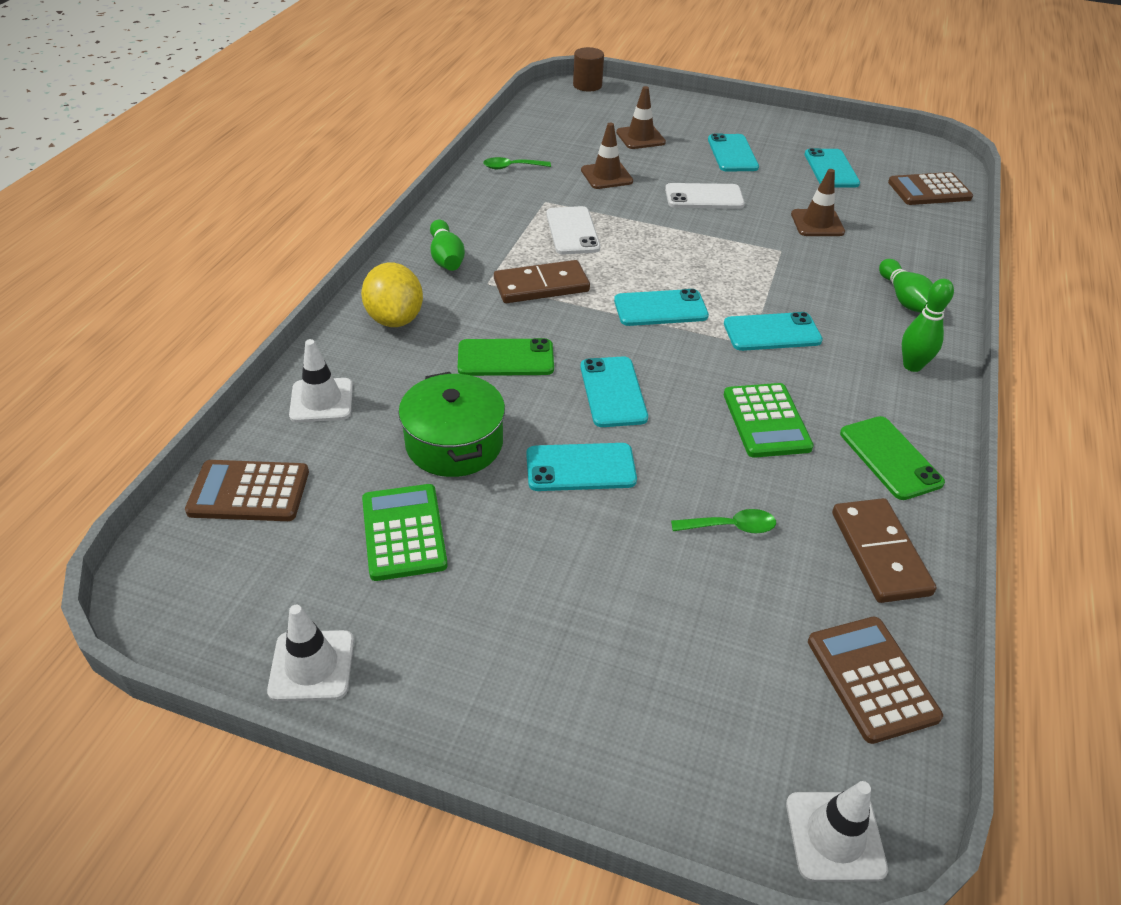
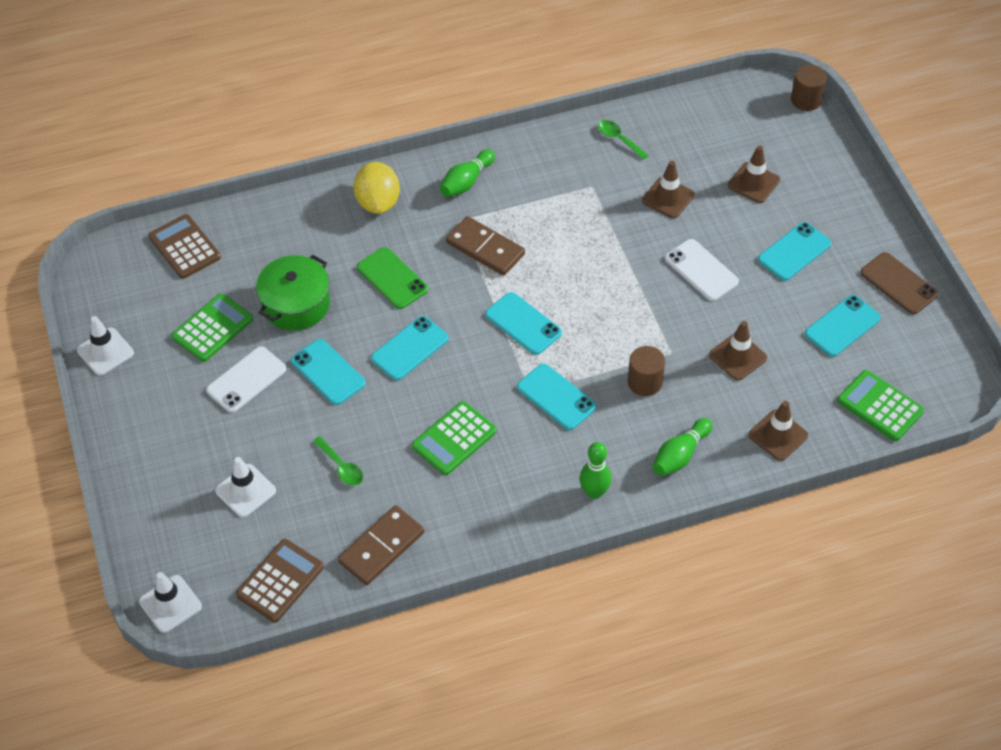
camera: 55 degrees right, 10 degrees up
white traffic cone [289,339,353,422] -> white traffic cone moved to [215,457,276,517]
yellow lemon [361,263,423,327] -> yellow lemon turned 45 degrees counterclockwise [354,162,400,214]
white phone [546,206,600,255] -> white phone moved to [206,346,286,413]
green phone [840,416,945,500] -> none
brown calculator [888,172,973,205] -> green calculator [837,370,924,441]
none -> brown cylinder [628,346,665,396]
none -> brown traffic cone [748,401,808,461]
none -> brown phone [860,252,938,314]

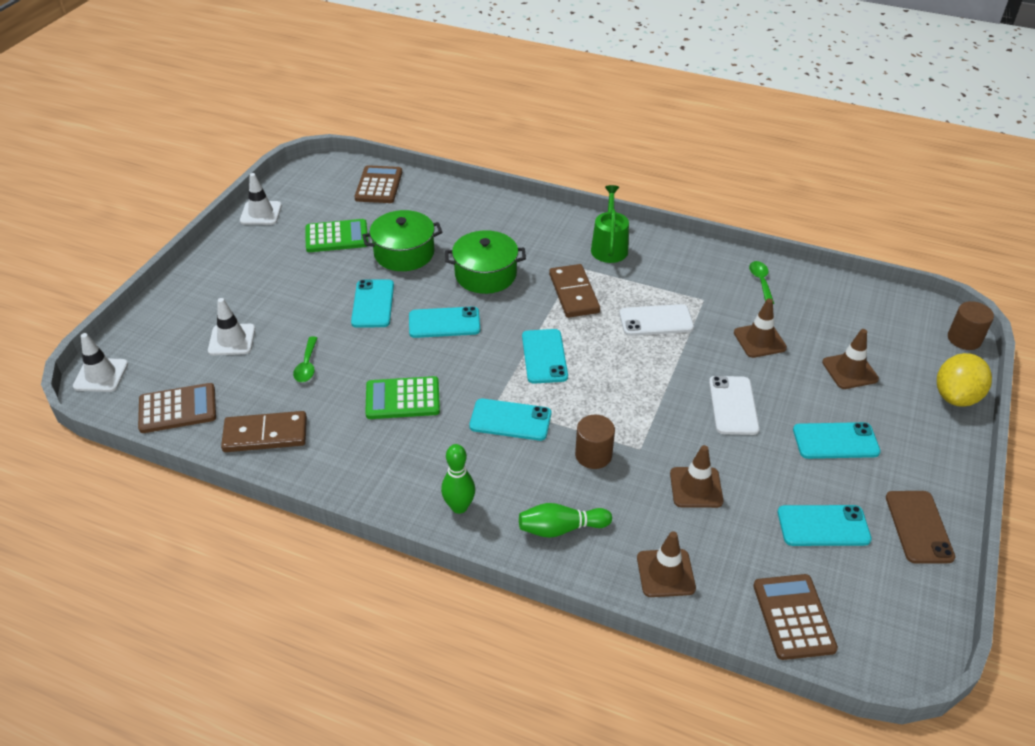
camera: 40 degrees right, 10 degrees down
white phone [206,346,286,413] -> white phone moved to [619,304,694,336]
yellow lemon [354,162,400,214] -> yellow lemon moved to [937,353,992,407]
green phone [357,247,428,309] -> green pot [445,230,526,294]
green bowling pin [440,149,495,197] -> green watering can [591,185,629,263]
turquoise phone [517,363,596,430] -> turquoise phone turned 75 degrees counterclockwise [469,399,551,441]
green calculator [837,370,924,441] -> brown calculator [753,574,838,660]

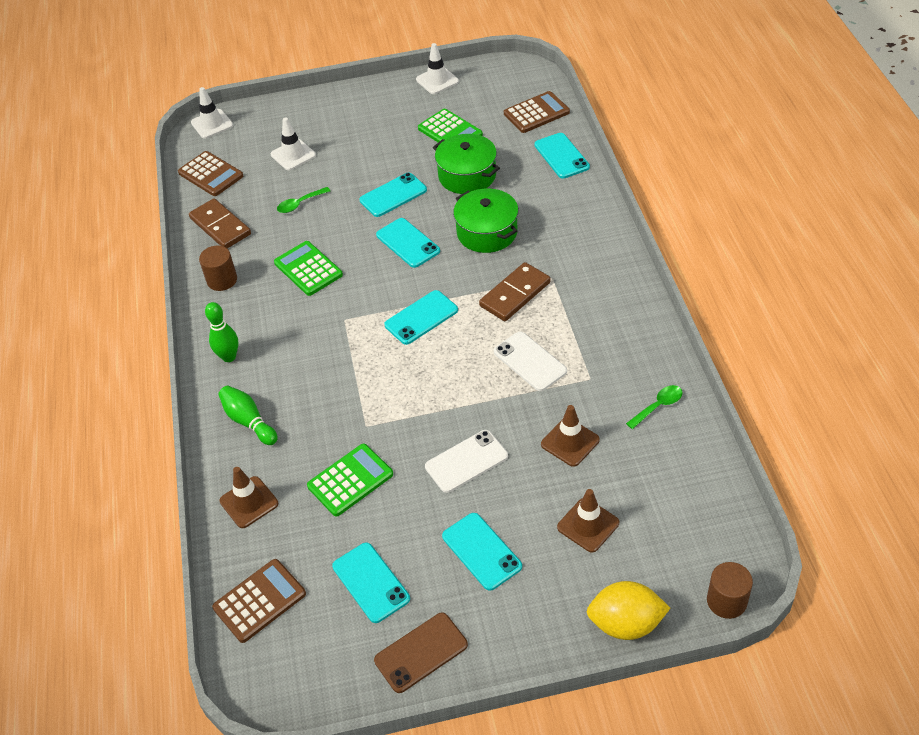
camera: 60 degrees right, 5 degrees up
turquoise phone [469,399,551,441] -> turquoise phone moved to [535,133,590,179]
brown cylinder [575,415,615,469] -> brown cylinder moved to [199,245,237,291]
green watering can [591,185,629,263] -> none
brown traffic cone [670,445,723,508] -> green calculator [307,444,393,517]

